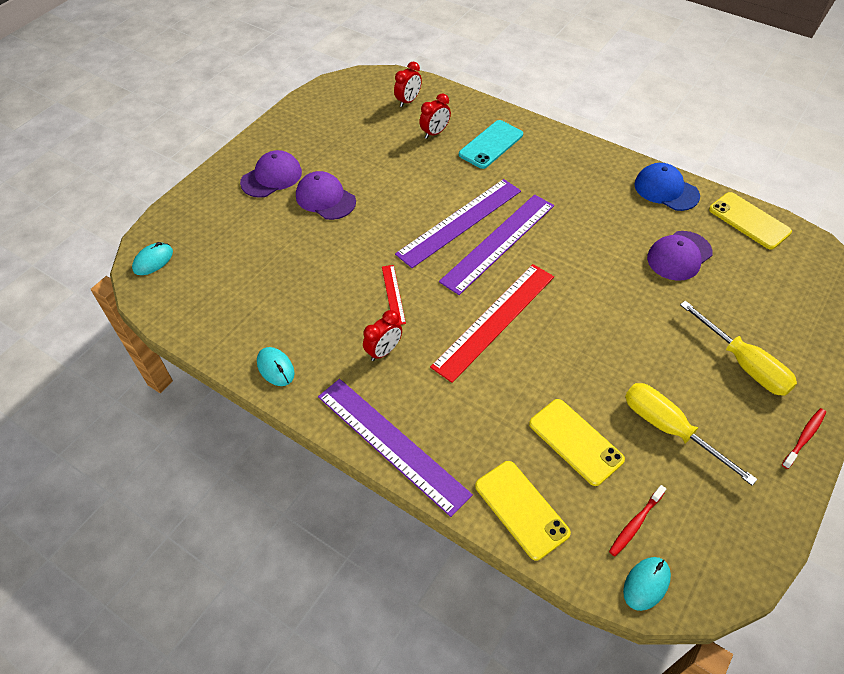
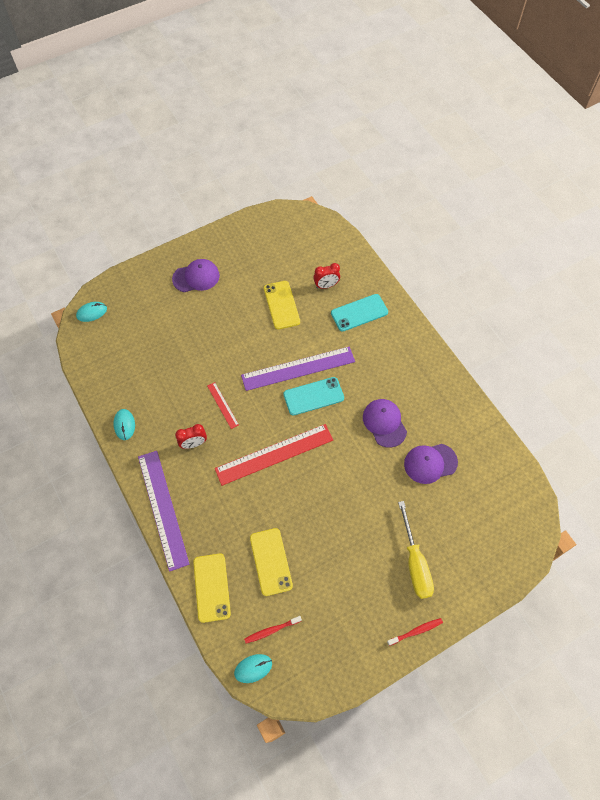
camera: 25 degrees right, 10 degrees up
purple cap [296,171,356,220] -> purple cap moved to [363,399,407,448]
red ruler [382,265,406,325] -> red ruler turned 45 degrees counterclockwise [207,382,239,429]
red clock [394,62,422,107] -> none
purple ruler [439,194,554,295] -> turquoise phone [283,377,344,415]
yellow screwdriver [625,383,757,486] -> none
blue cap [634,163,700,211] -> none
yellow phone [709,192,792,249] -> yellow phone moved to [264,281,300,329]

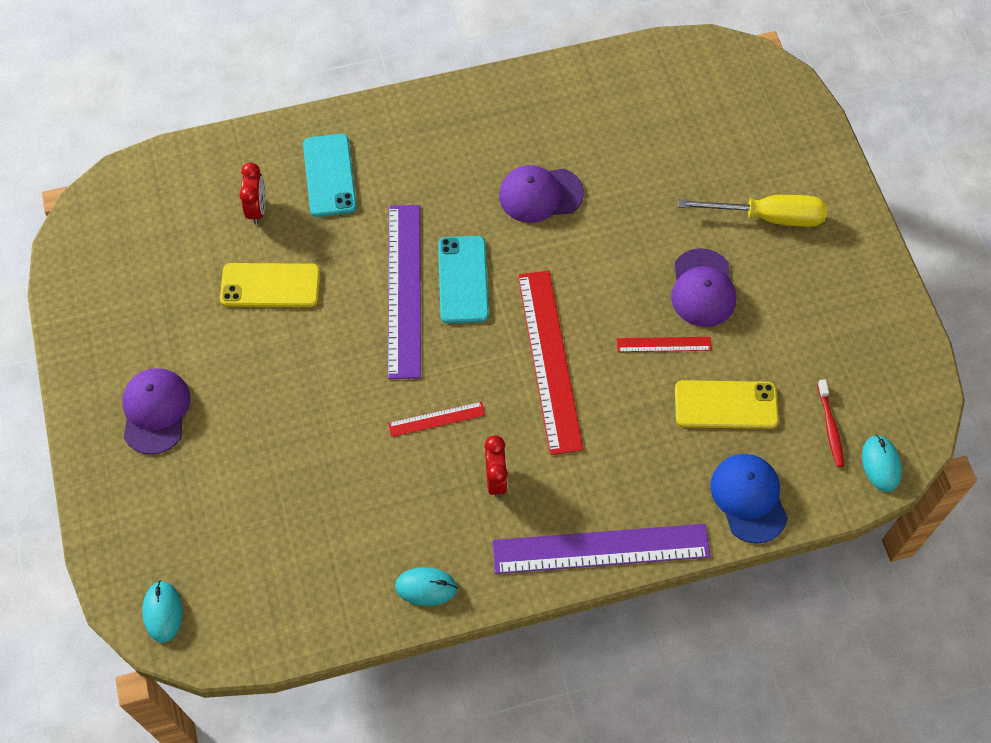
camera: 75 degrees left, 0 degrees up
yellow phone [193,554,231,623] -> blue cap [710,454,788,544]
red toothbrush [387,618,443,646] -> none
purple cap [404,444,458,484] -> purple cap moved to [671,248,736,327]
none -> red ruler [617,337,712,352]

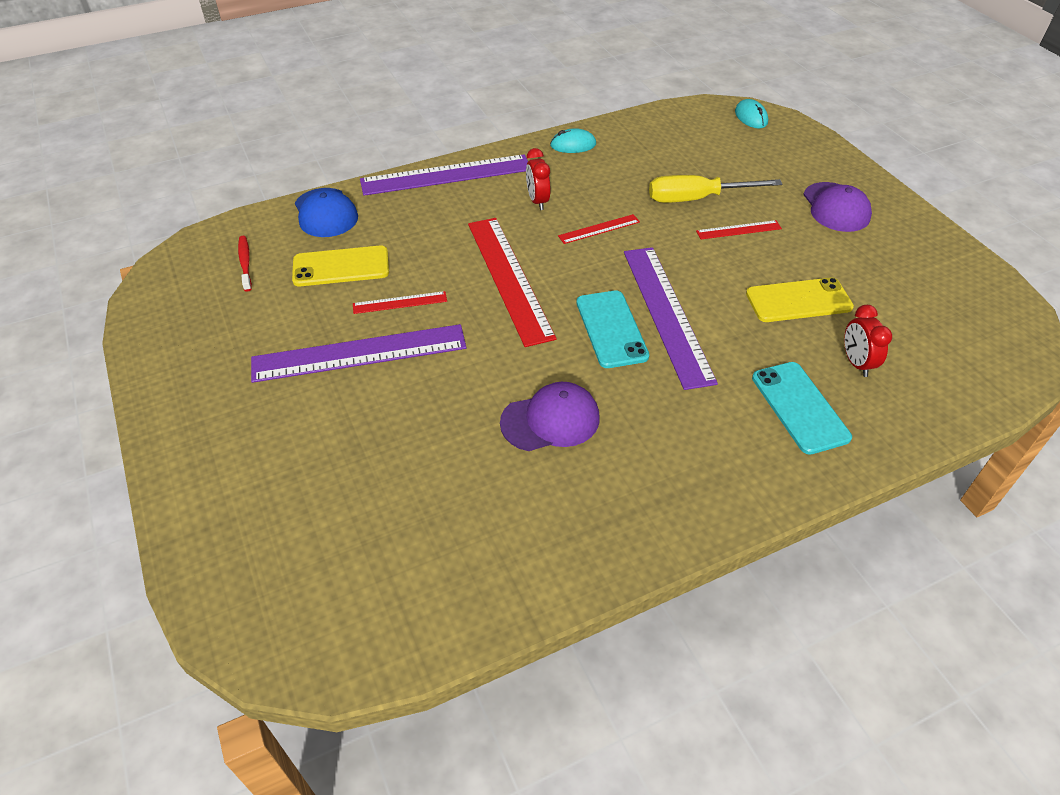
camera: 170 degrees right, 15 degrees down
purple cap [671,248,736,327] -> purple ruler [251,324,467,383]
yellow screwdriver [678,195,827,227] -> yellow screwdriver moved to [649,175,782,203]
turquoise mouse [862,435,902,492] -> none
none -> red ruler [696,220,782,239]

